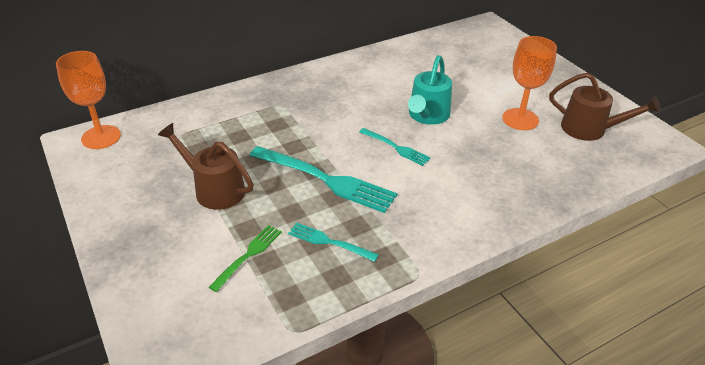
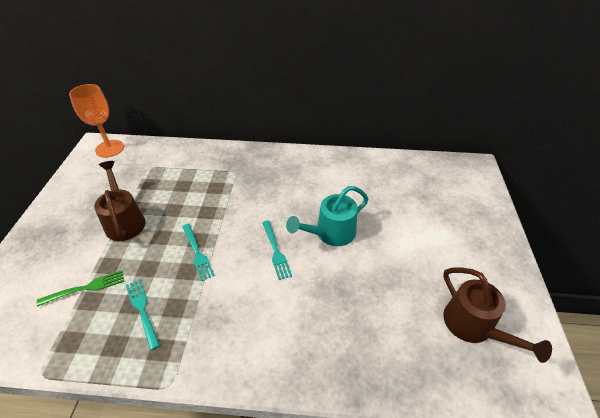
camera: 35 degrees right, 5 degrees up
turquoise fork [249,146,397,213] -> turquoise fork [182,224,215,281], size x0.53
orange goblet [502,36,557,130] -> none

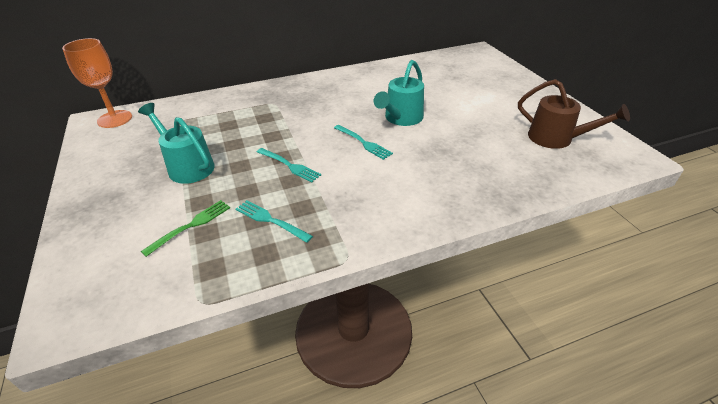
camera: 25 degrees left, 5 degrees down
brown watering can [94,161,145,241] -> turquoise watering can [138,103,215,184]

